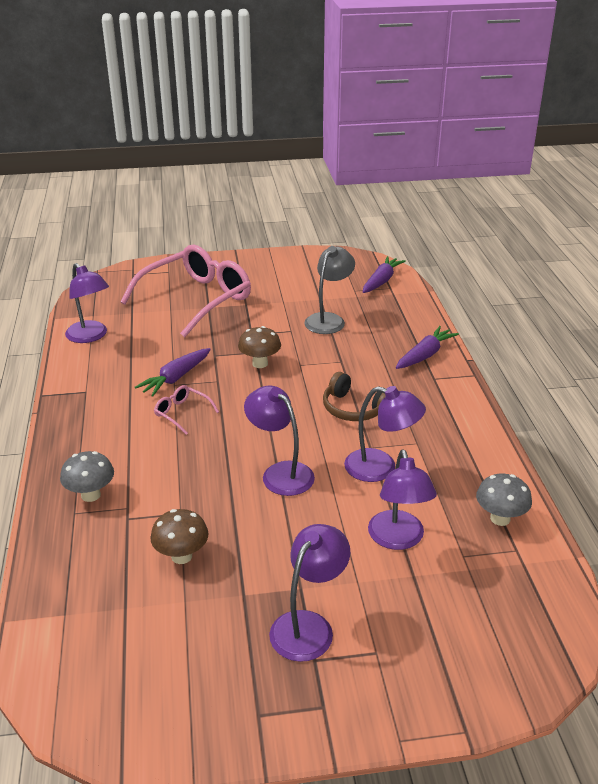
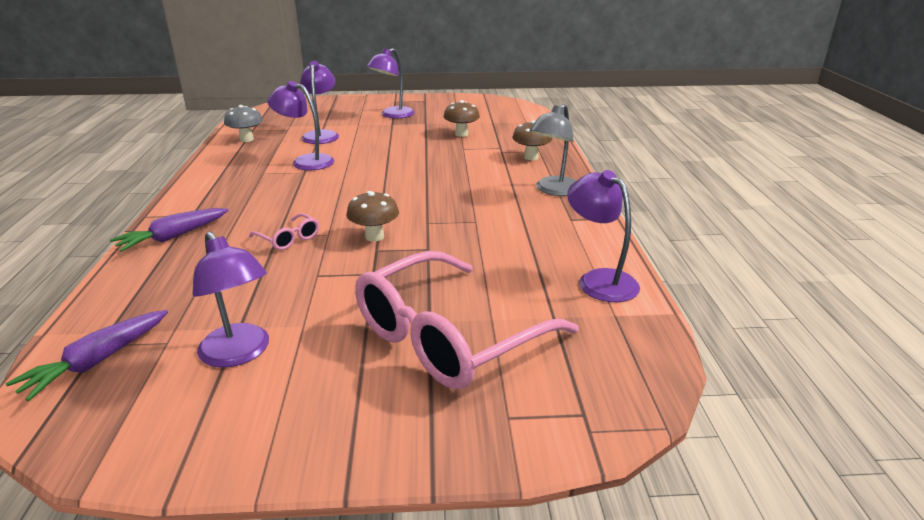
camera: 175 degrees left, 5 degrees down
grey mushroom [60,451,114,502] -> brown mushroom [512,121,552,160]
purple carrot [135,348,211,397] -> none
pink glasses [154,385,219,435] -> pink glasses moved to [249,213,319,250]
purple lamp [244,386,315,496] -> purple lamp moved to [192,232,269,367]
grey lamp [304,246,355,334] -> grey lamp moved to [529,104,576,196]
brown headphones [323,372,386,421] -> none

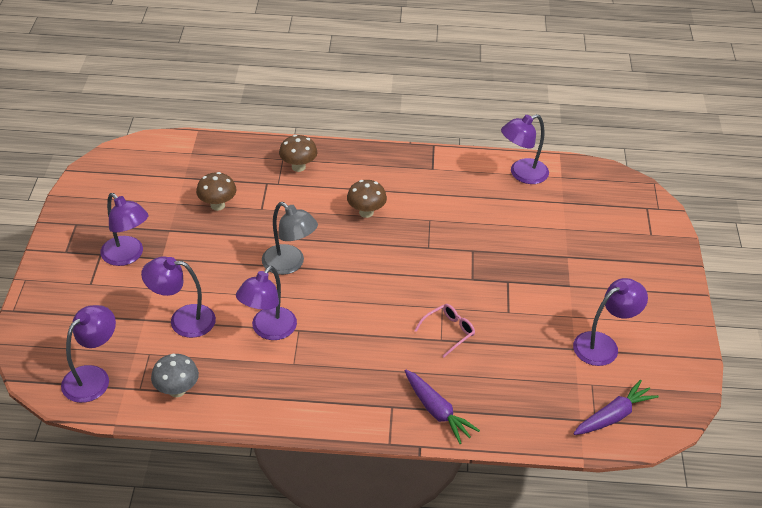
camera: 85 degrees left, 15 degrees up
purple carrot [6,310,168,401] -> purple carrot turned 75 degrees counterclockwise [573,379,659,435]
brown mushroom [346,191,399,242] -> brown mushroom moved to [347,180,387,218]
pink glasses [355,251,579,390] -> none
grey lamp [529,104,576,196] -> grey lamp moved to [262,202,318,275]
none -> purple lamp [61,305,116,403]

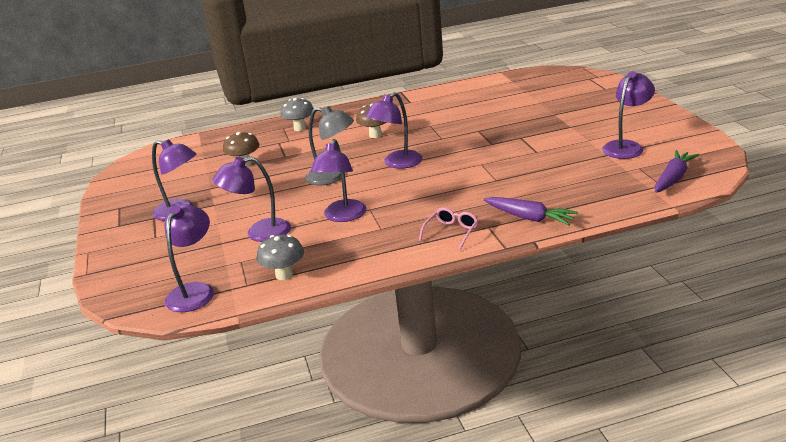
camera: 15 degrees left, 15 degrees down
brown mushroom [279,135,317,172] -> grey mushroom [280,98,314,131]
pink glasses [414,304,475,357] -> pink glasses moved to [419,207,479,250]
purple lamp [501,114,549,184] -> purple lamp moved to [365,92,422,169]

